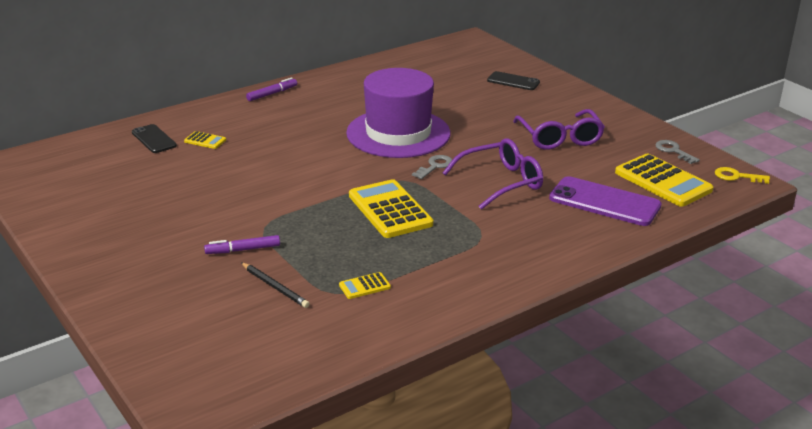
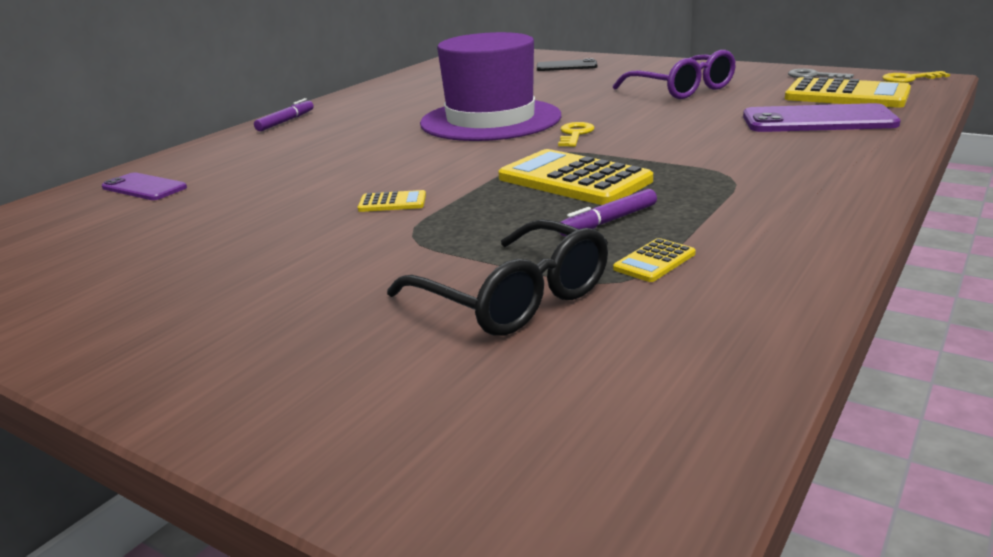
camera: 20 degrees left, 5 degrees down
black phone [132,124,177,153] -> purple phone [102,172,187,200]
yellow calculator [184,131,226,149] -> yellow calculator moved to [358,190,426,212]
purple marker [204,235,280,254] -> purple marker moved to [560,189,657,236]
black pencil [241,262,310,308] -> black glasses [387,219,608,336]
grey key [412,155,452,179] -> yellow key [558,122,594,147]
purple glasses [443,138,543,210] -> none

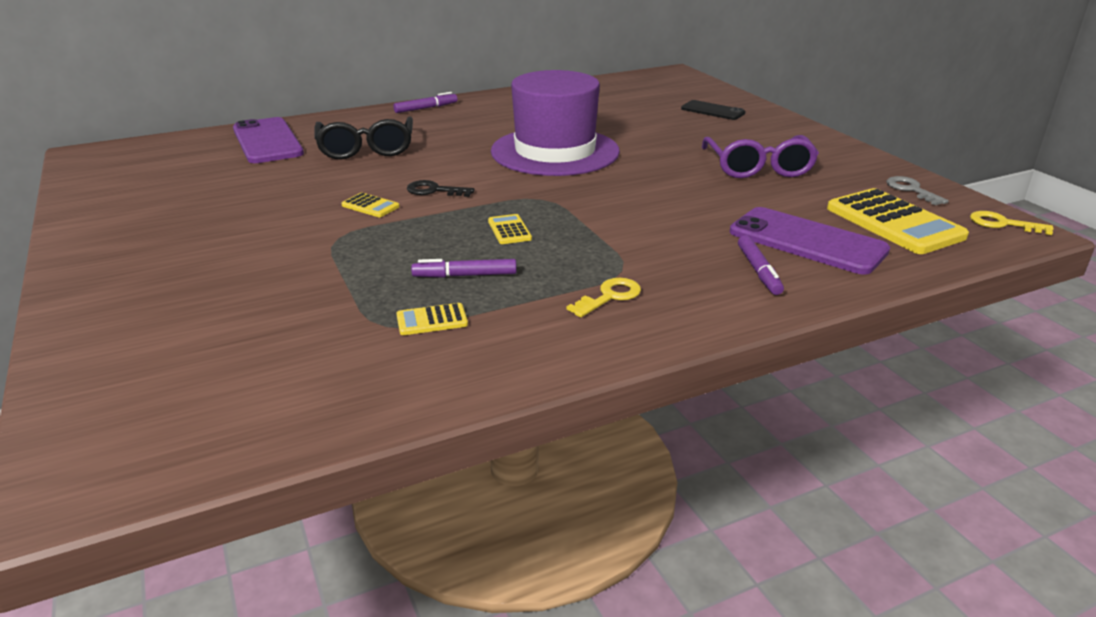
camera: 30 degrees right, 5 degrees up
purple phone [102,172,187,200] -> purple phone [233,117,304,163], size x1.69
black glasses [387,219,608,336] -> black glasses moved to [314,116,413,160]
yellow calculator [498,149,653,205] -> yellow calculator [488,214,532,244], size x0.45
yellow key [558,122,594,147] -> yellow key moved to [566,278,641,317]
none -> black key [407,180,475,197]
none -> purple marker [738,235,784,295]

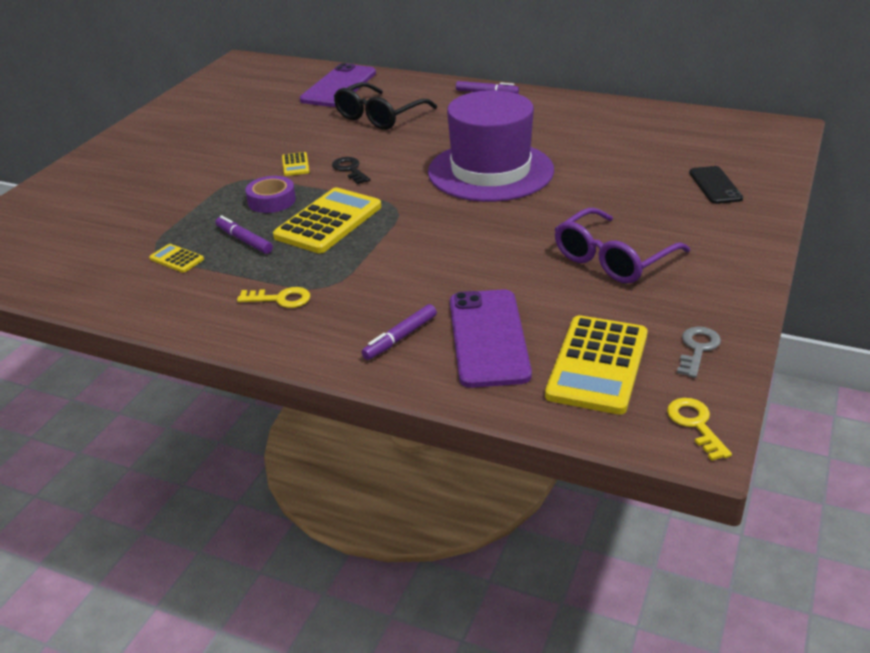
camera: 50 degrees right, 5 degrees up
yellow calculator [488,214,532,244] -> yellow calculator [273,187,381,253], size x2.21
none -> purple tape [245,176,296,213]

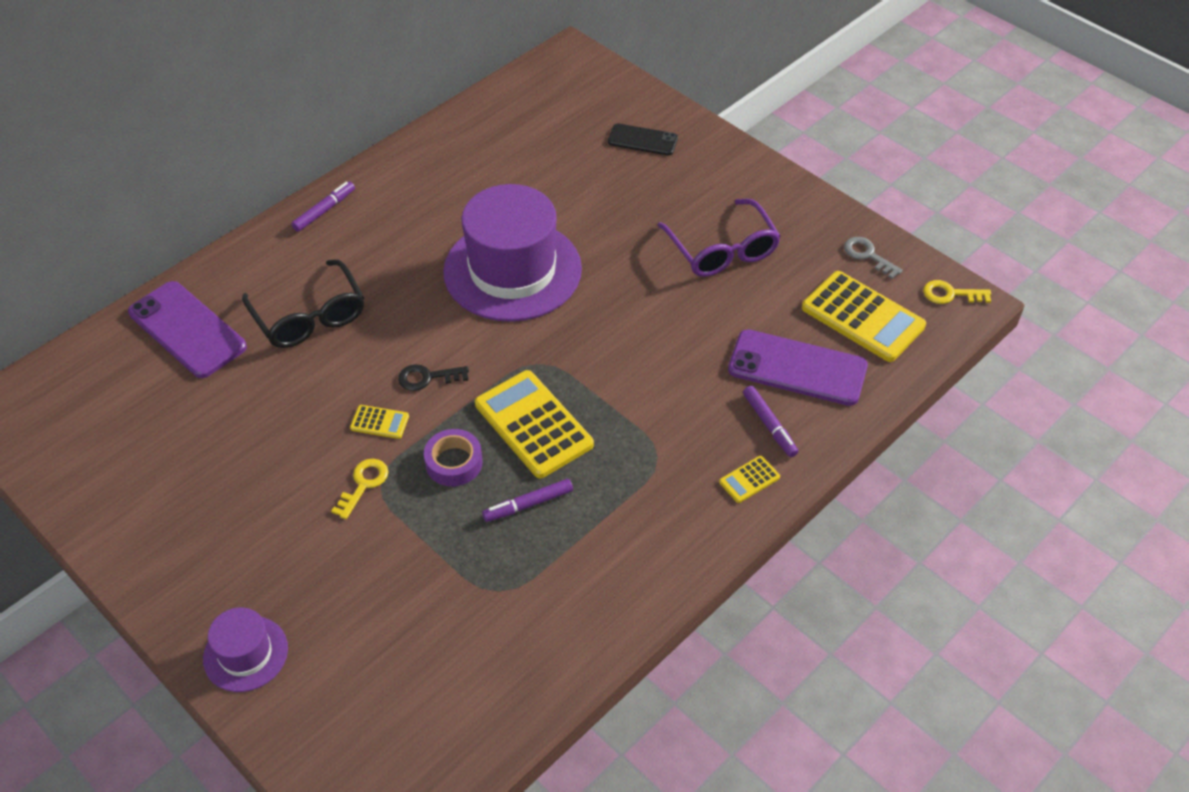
camera: 70 degrees left, 15 degrees up
yellow calculator [149,244,204,273] -> yellow calculator moved to [719,456,780,503]
yellow key [237,287,311,308] -> yellow key moved to [331,459,388,519]
none -> purple hat [203,607,288,692]

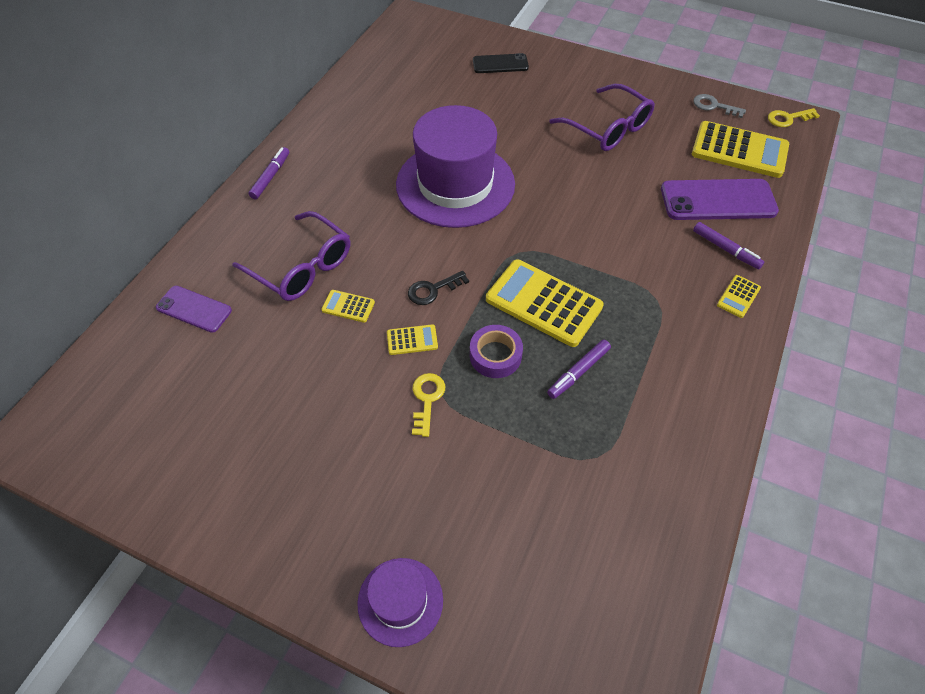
camera: 20 degrees left, 5 degrees up
purple phone [128,281,247,378] -> purple phone [156,286,232,333], size x0.59
black glasses [242,259,364,348] -> purple glasses [232,211,350,301]
none -> yellow calculator [321,290,375,323]

